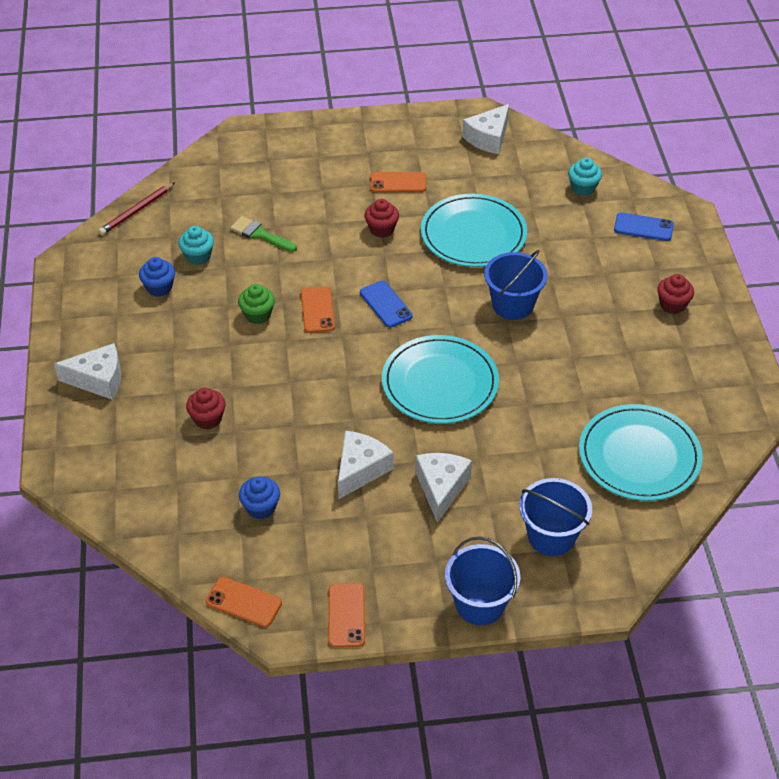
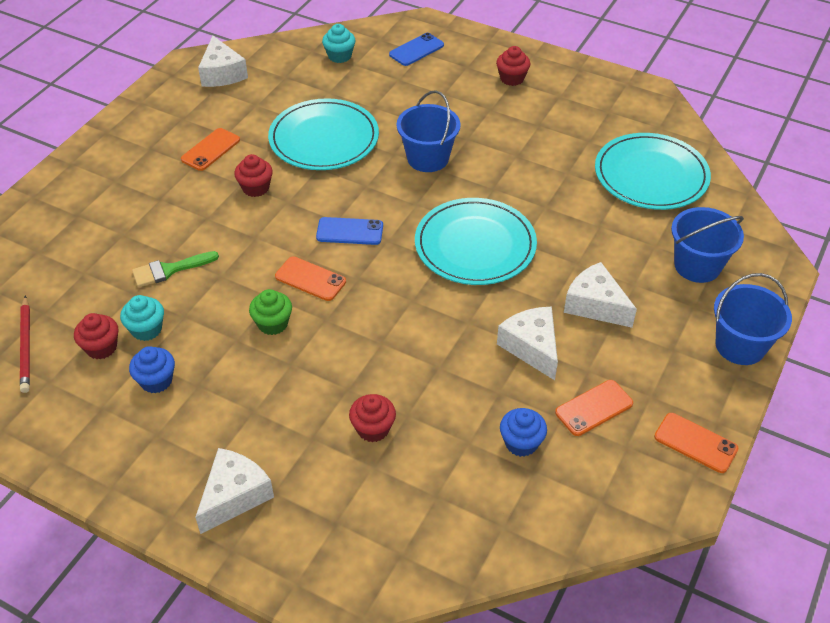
camera: 55 degrees left, 0 degrees up
orange phone [206,577,282,627] -> orange phone moved to [555,380,633,436]
none -> red cupcake [74,313,118,360]

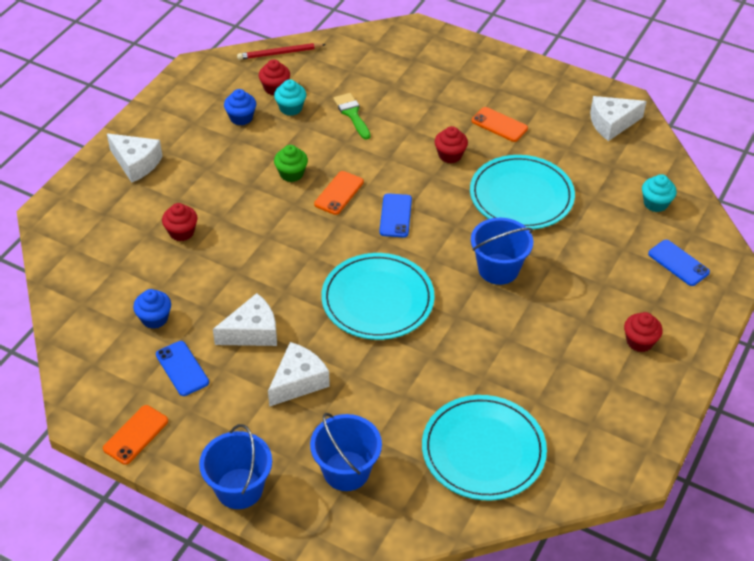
camera: 90 degrees right, 0 degrees up
orange phone [555,380,633,436] -> blue phone [156,341,209,396]

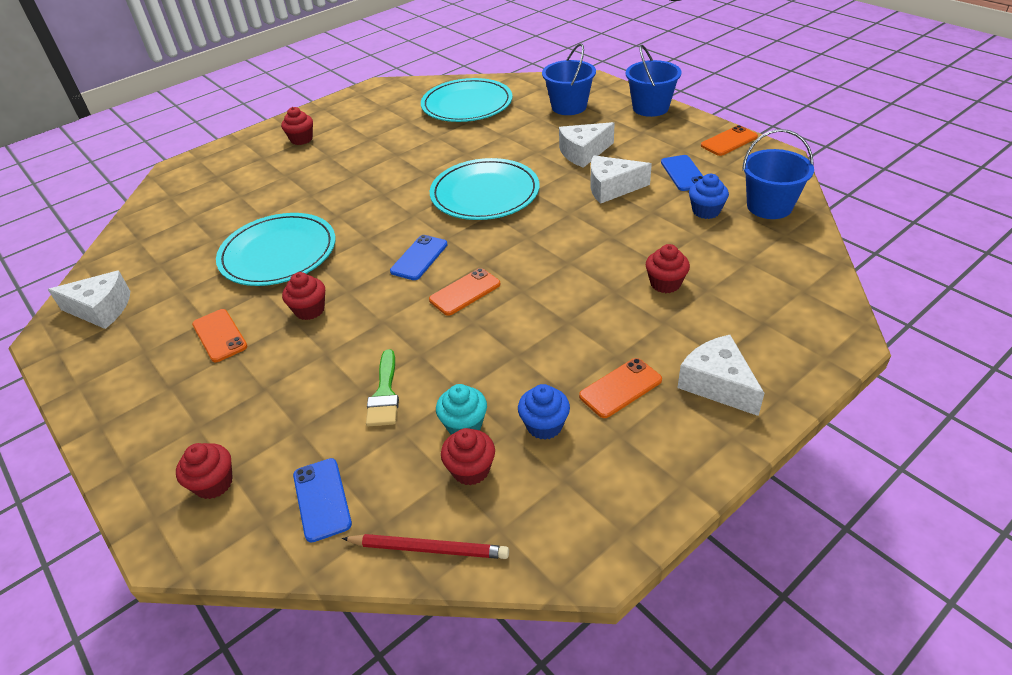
camera: 155 degrees left, 5 degrees down
green cupcake [274,145,308,182] -> none
blue bucket [471,217,533,285] -> blue bucket moved to [742,129,814,219]
turquoise cupcake [642,174,677,212] -> none
blue phone [648,240,710,286] -> blue phone moved to [293,458,352,543]
none -> red cupcake [176,443,233,499]
none -> orange phone [579,358,662,418]

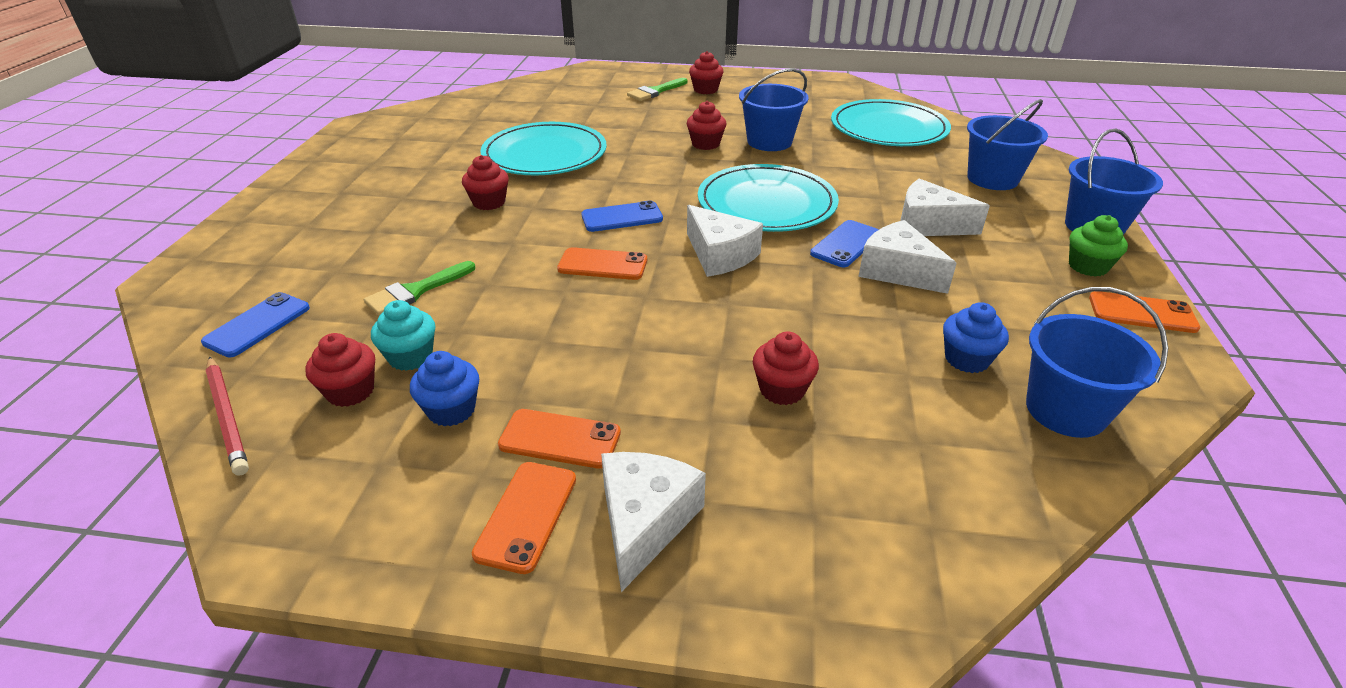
camera: 45 degrees right, 5 degrees down
white cheese [48,270,130,329] -> white cheese moved to [687,205,763,277]
red cupcake [176,443,233,499] -> red cupcake moved to [687,101,726,150]
orange phone [192,309,247,362] -> orange phone moved to [472,462,576,574]
blue phone [661,155,704,191] -> blue phone moved to [810,220,879,267]
none -> green brush [627,78,688,101]
none -> blue bucket [739,68,809,151]
none -> green cupcake [1069,215,1128,277]

